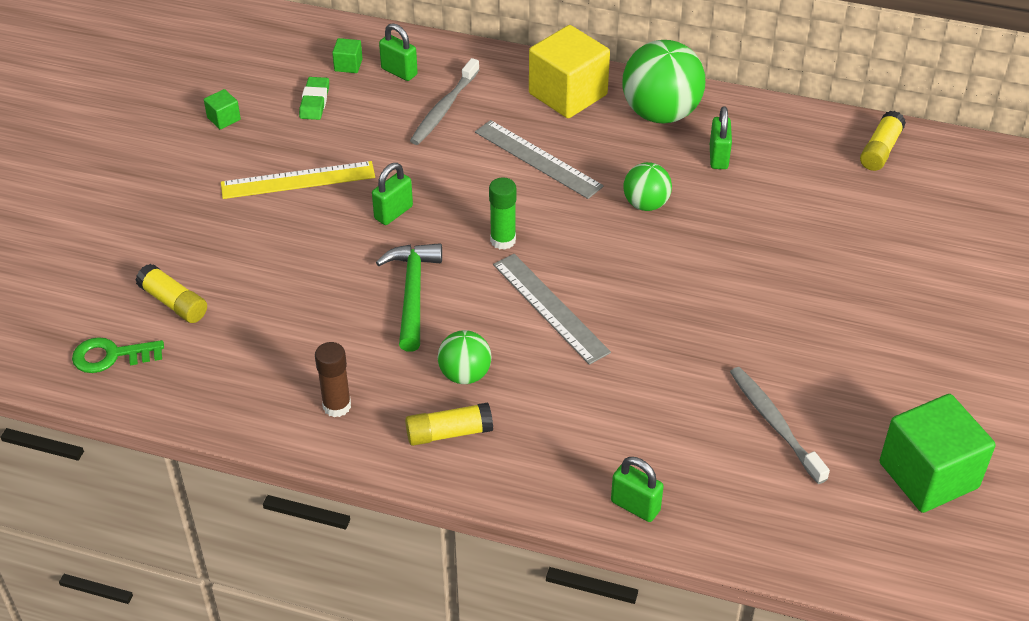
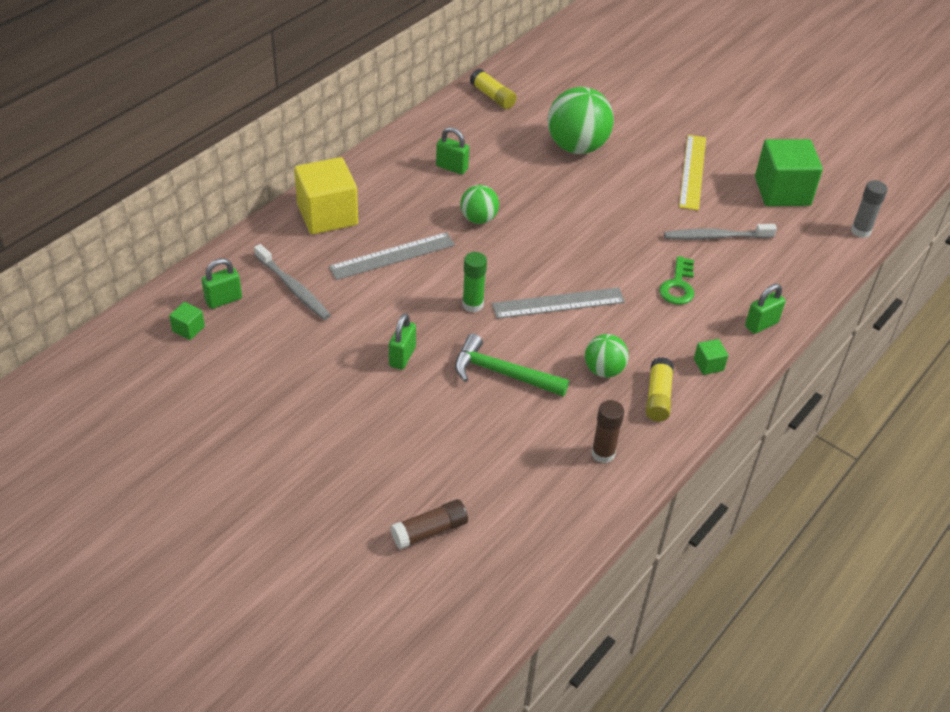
camera: 70 degrees left, 0 degrees up
green key [72,337,164,373] -> green key moved to [659,256,694,305]
yellow glue stick [136,264,207,323] -> brown glue stick [391,499,468,550]
green cube [204,89,241,129] -> green cube moved to [694,339,728,375]
yellow ruler [221,161,375,199] -> yellow ruler moved to [679,135,706,210]
green eraser [299,77,329,120] -> none
green padlock [372,163,413,225] -> green padlock turned 45 degrees clockwise [389,313,416,370]
green ball [623,40,705,124] -> green ball moved to [548,87,614,154]
none -> grey glue stick [851,180,888,238]

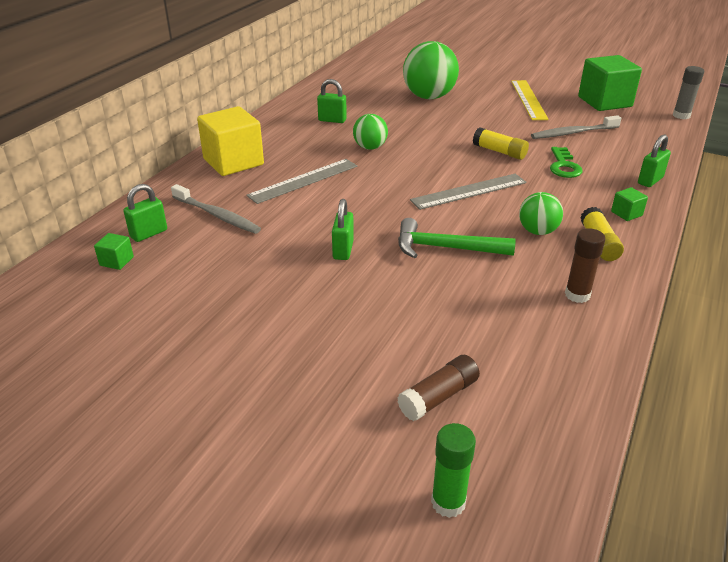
camera: 10 degrees left, 10 degrees down
green glue stick [462,252,487,312] -> green glue stick moved to [431,423,476,518]
yellow glue stick [470,69,517,109] -> yellow glue stick moved to [473,127,529,160]

